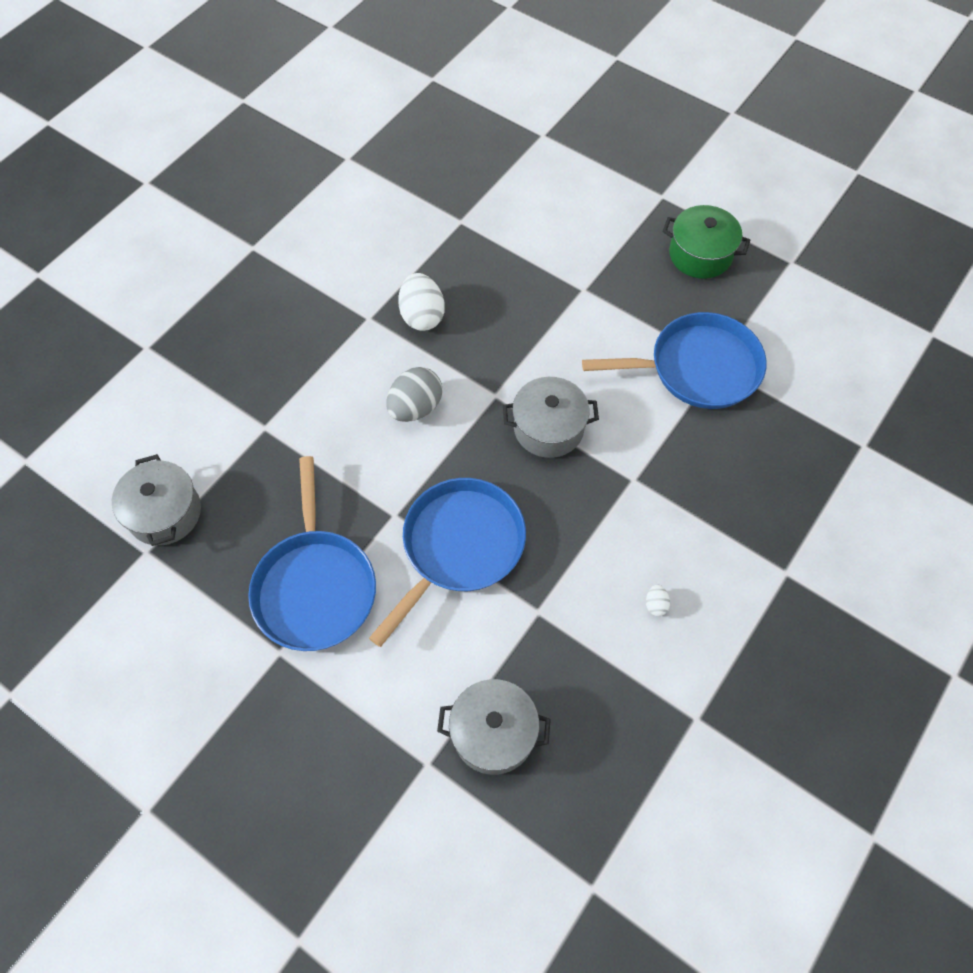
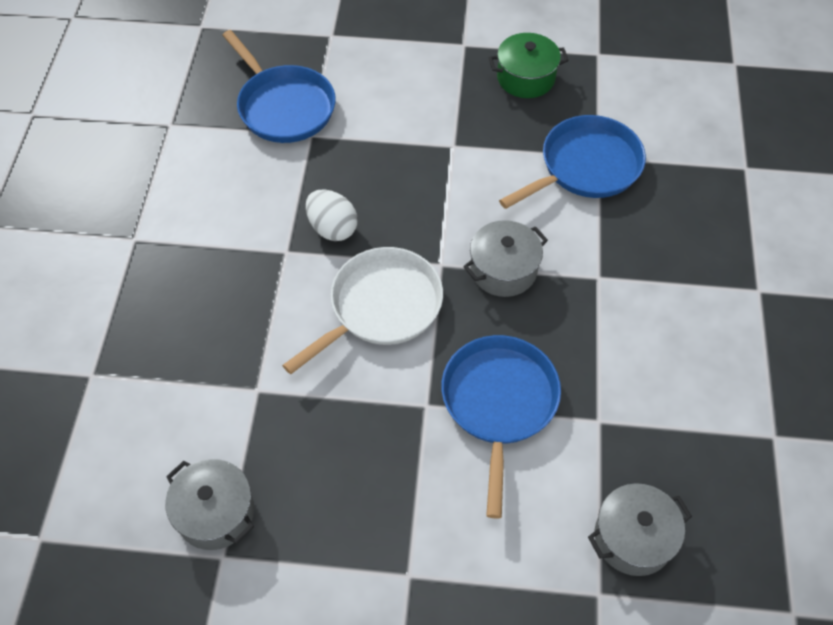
camera: 30 degrees left, 5 degrees down
blue pan [248,456,376,651] -> blue pan moved to [222,30,336,143]
grey egg [386,367,442,422] -> white pan [282,247,443,374]
white egg [646,585,670,616] -> none

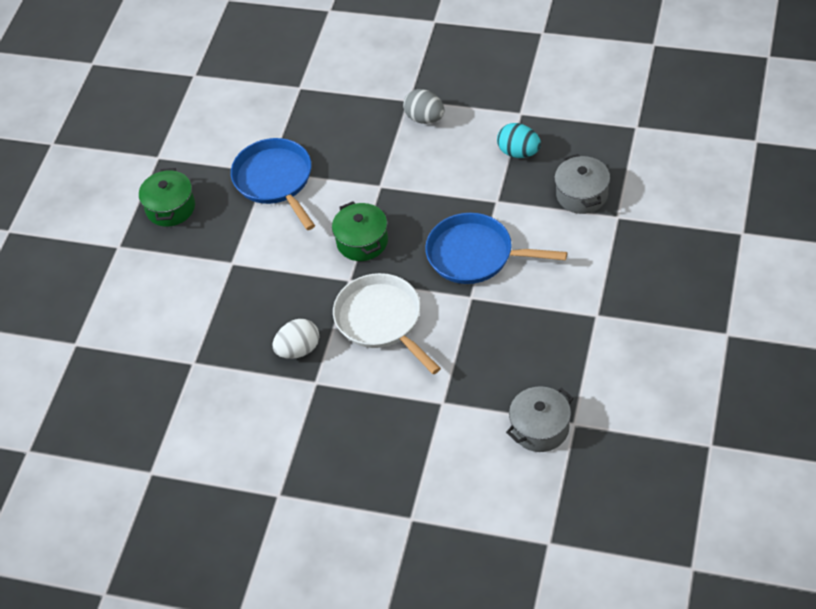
camera: 75 degrees left, 5 degrees down
blue pan [222,30,336,143] -> none
grey pot [463,220,548,297] -> green pot [332,201,388,261]
none -> grey egg [403,89,445,124]
none -> turquoise egg [497,123,541,158]

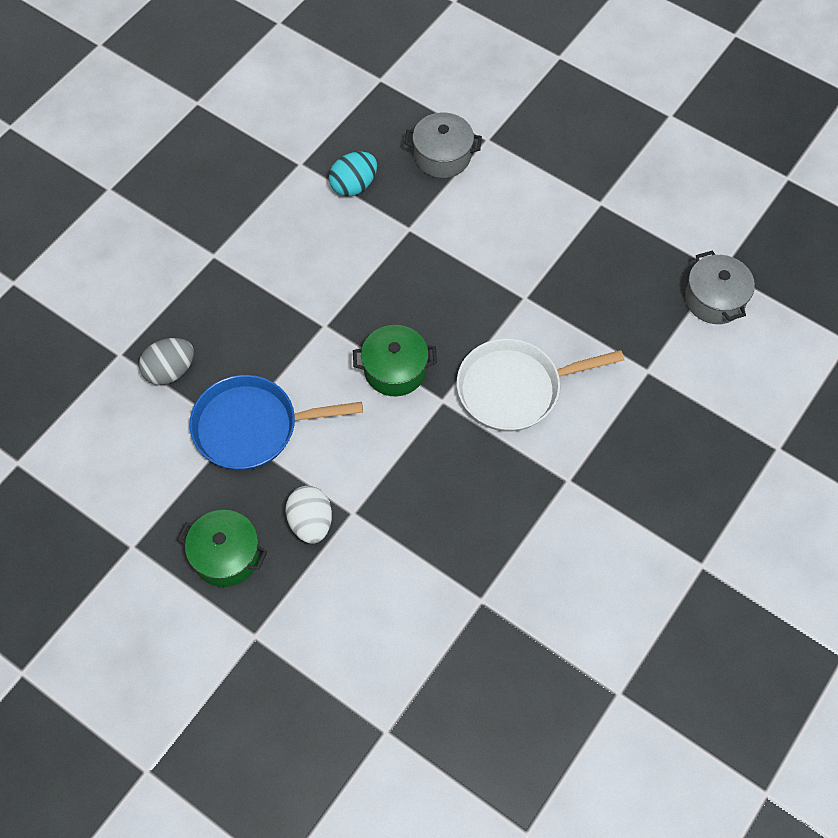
camera: 75 degrees left, 10 degrees up
white egg [273,319,319,359] -> white egg moved to [285,486,332,544]
grey egg [403,89,445,124] -> grey egg moved to [139,338,194,385]
blue pan [425,213,567,284] -> none

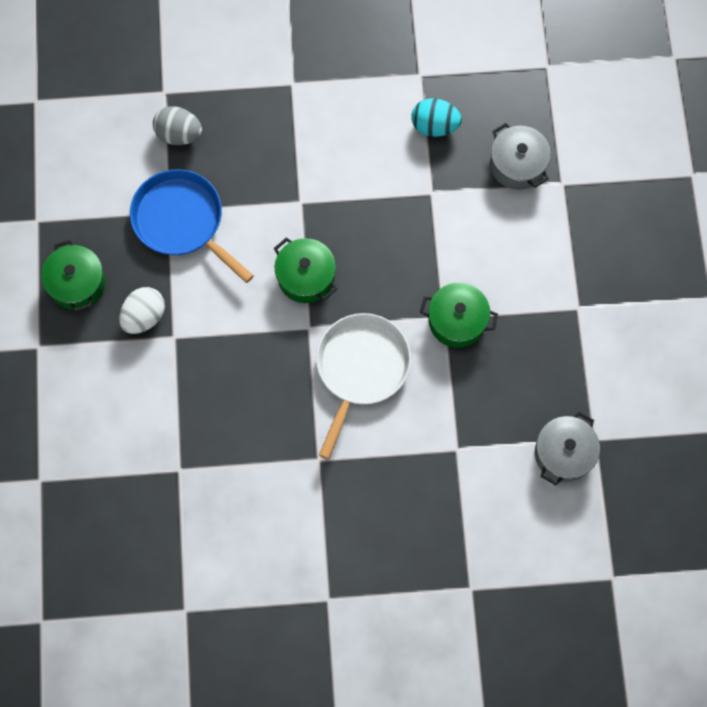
camera: 50 degrees right, 10 degrees up
white pan [457,338,624,432] -> white pan turned 75 degrees clockwise [316,313,411,459]
none -> green pot [420,283,498,348]

